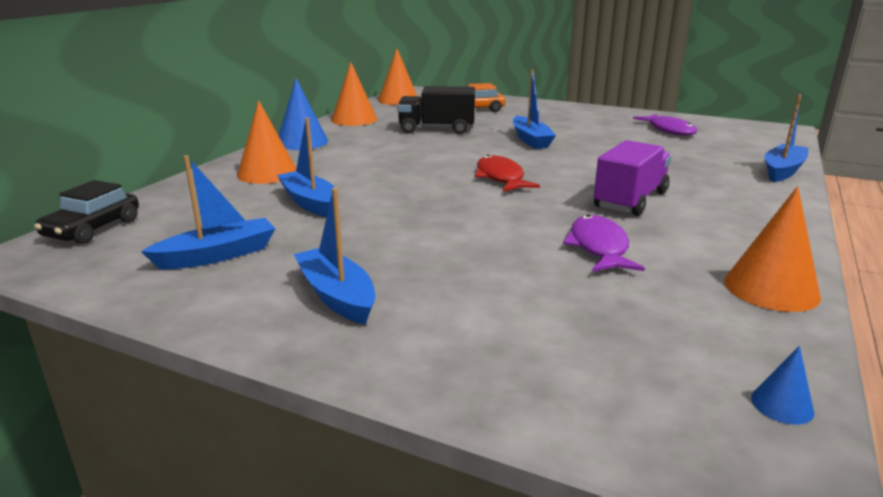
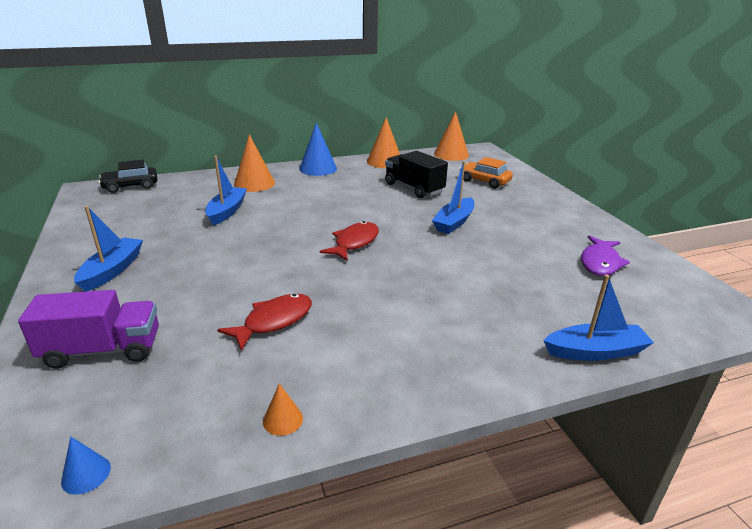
camera: 45 degrees right, 5 degrees up
blue boat [141,155,276,270] -> none
purple fish [563,214,645,272] -> red fish [217,294,312,351]
purple truck [594,140,671,216] -> purple truck moved to [18,290,159,369]
orange cone [724,186,821,312] -> orange cone [263,383,303,436], size x0.49

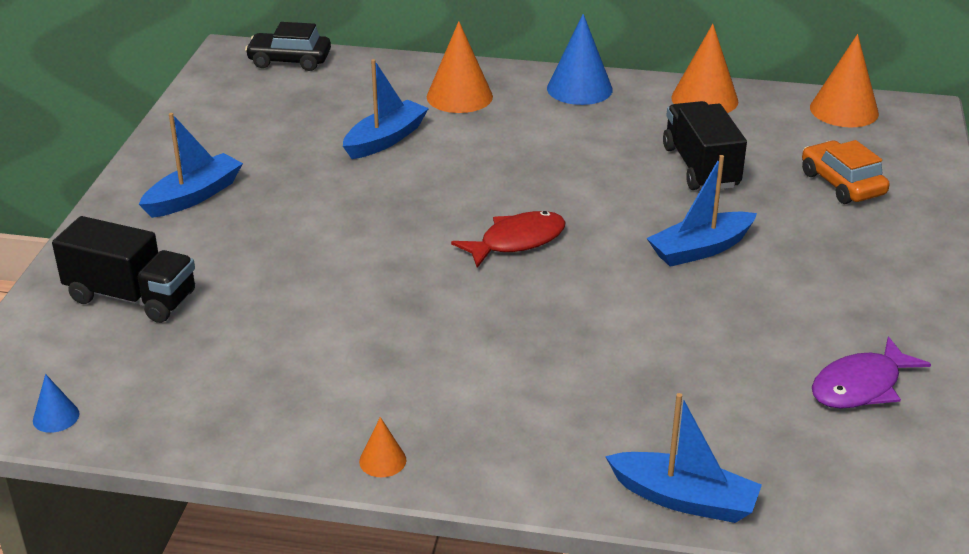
camera: 30 degrees right, 5 degrees up
purple truck [18,290,159,369] -> black truck [52,216,195,323]
red fish [217,294,312,351] -> none
orange cone [263,383,303,436] -> orange cone moved to [359,417,406,477]

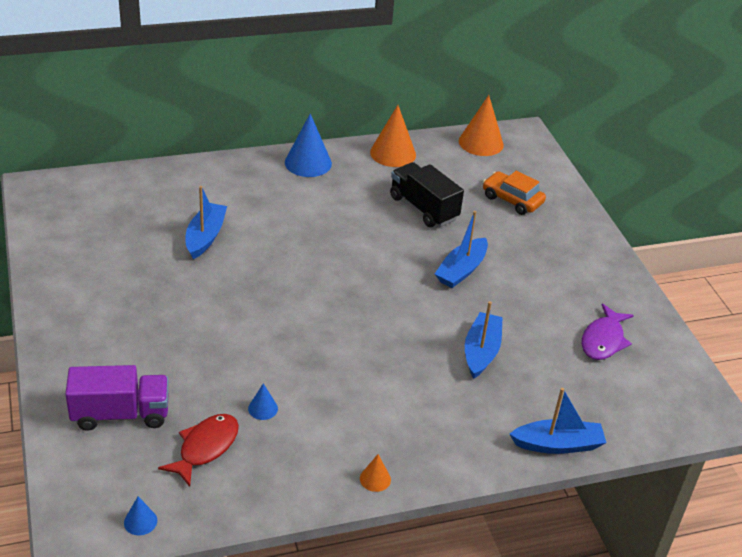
camera: 30 degrees left, 5 degrees up
black truck [52,216,195,323] -> purple truck [65,365,169,431]
blue boat [139,113,243,218] -> blue boat moved to [465,301,503,379]
black car [245,22,331,71] -> none
orange cone [427,21,493,113] -> none
red fish [451,211,566,268] -> red fish moved to [158,414,239,487]
none -> blue cone [248,383,278,420]

